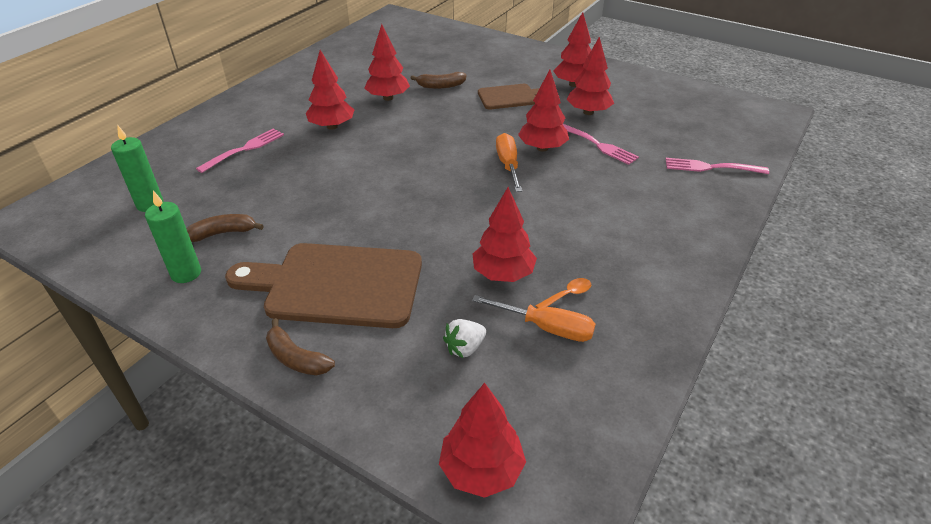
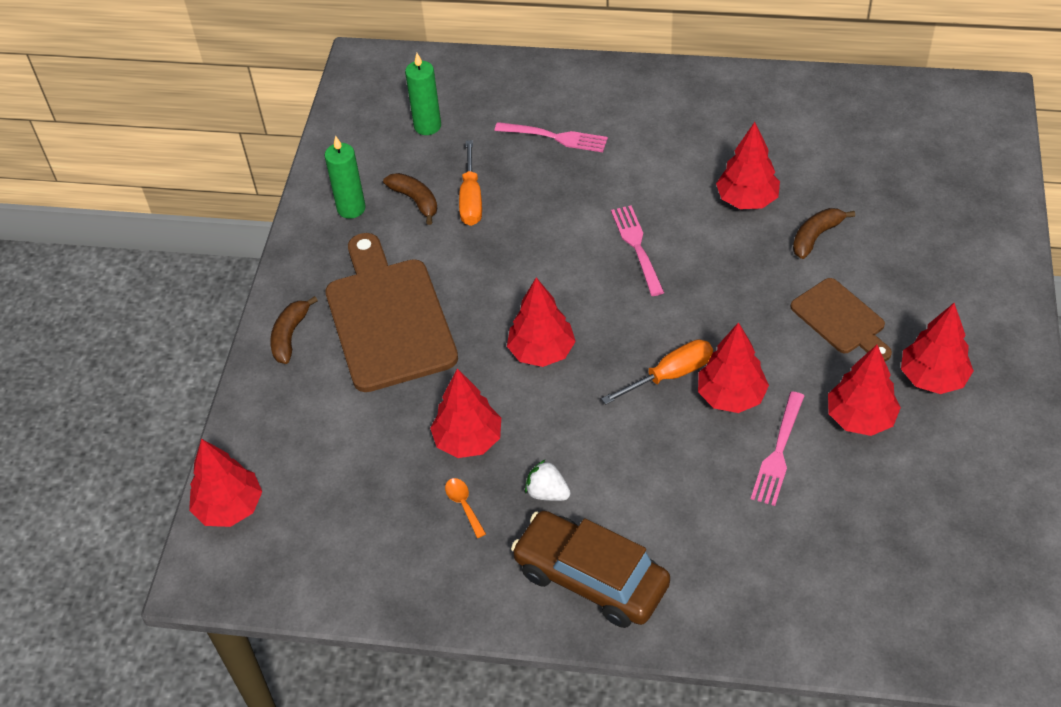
camera: 70 degrees right, 10 degrees up
red tree [306,50,354,130] -> red tree moved to [507,277,576,367]
brown banana [411,72,467,89] -> brown banana turned 75 degrees clockwise [793,208,855,259]
white strawberry [443,319,486,358] -> white strawberry moved to [525,460,570,501]
orange screwdriver [472,295,596,342] -> orange screwdriver moved to [459,140,482,226]
orange spoon [536,278,591,308] -> orange spoon turned 150 degrees counterclockwise [445,478,486,538]
pink fork [666,158,769,174] -> pink fork moved to [611,205,664,296]
none -> brown car [511,511,670,628]

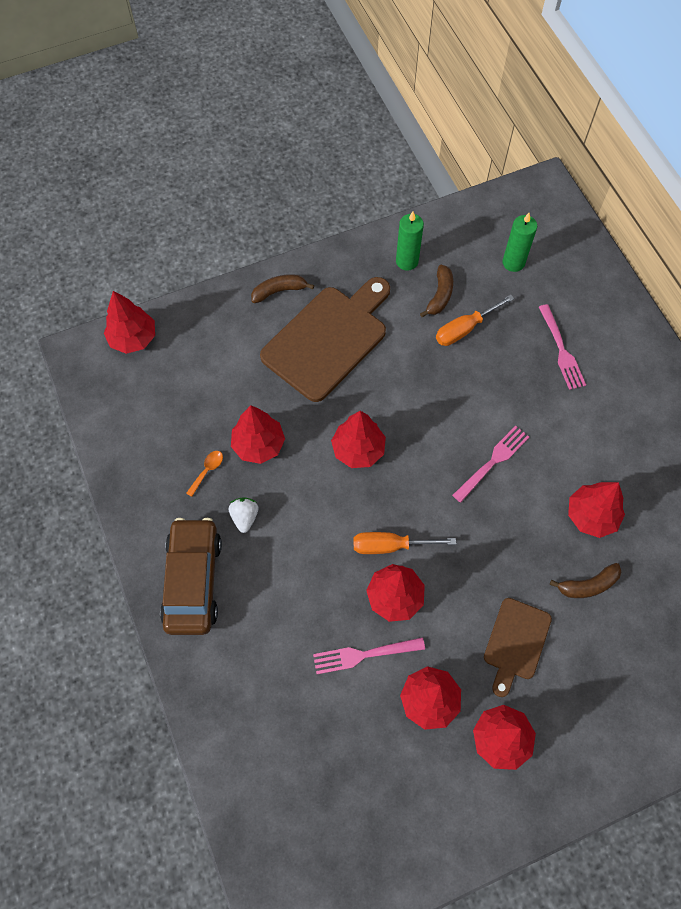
camera: 55 degrees right, 15 degrees up
orange screwdriver [601,339,713,405] -> orange screwdriver turned 150 degrees clockwise [353,532,456,554]
brown banana [793,208,855,259] -> brown banana turned 150 degrees clockwise [550,563,621,598]

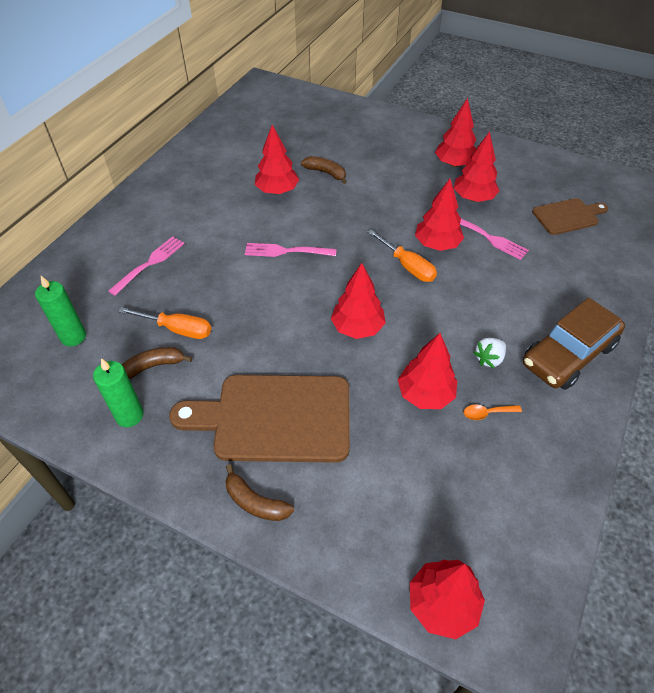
camera: 130 degrees left, 15 degrees down
brown cutting board [484,598,552,697] -> brown cutting board moved to [532,198,608,235]

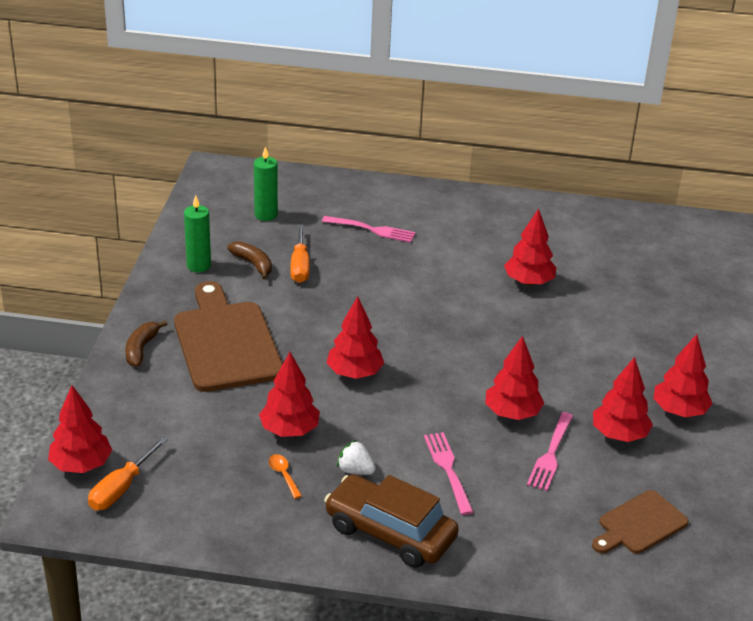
camera: 70 degrees right, 15 degrees down
pink fork [245,243,336,257] -> pink fork moved to [424,432,474,515]
brown banana [301,156,347,184] -> none
orange screwdriver [368,229,437,282] -> orange screwdriver moved to [88,436,168,510]
brown cutting board [532,198,608,235] -> brown cutting board turned 90 degrees clockwise [592,490,689,554]

